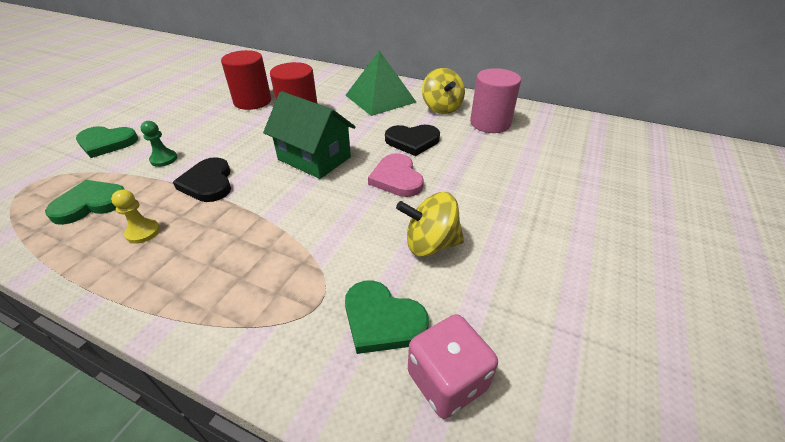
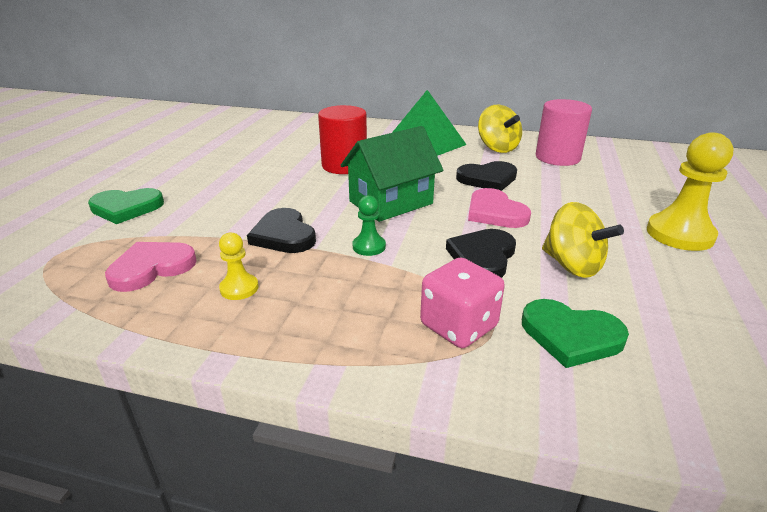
camera: 10 degrees left, 10 degrees down
green heart [45,180,125,225] -> pink heart [105,242,197,292]
green pawn [140,121,177,167] -> green pawn moved to [353,195,386,256]
red cylinder [221,50,271,110] -> none
green house [263,91,355,179] -> green house turned 60 degrees counterclockwise [341,126,443,222]
yellow spinning top [396,192,464,257] -> yellow spinning top turned 120 degrees counterclockwise [542,202,624,278]
pink dice [408,314,498,419] -> pink dice moved to [420,257,505,348]
none -> black heart [446,229,516,278]
none -> yellow pawn [647,132,734,251]

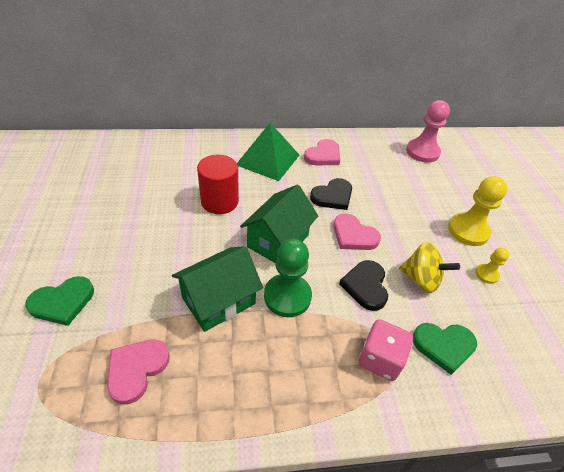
camera: 25 degrees left, 15 degrees up
yellow pawn [219,233,259,300] -> yellow pawn moved to [475,248,509,284]
black heart [247,208,316,253] -> green house [172,246,263,332]
green pawn [353,195,386,256] -> green pawn [264,239,312,317], size x1.93
yellow spinning top [478,105,522,153] -> pink heart [304,139,340,165]
pink cylinder [536,99,592,166] -> none
none -> pink pawn [406,100,450,163]

